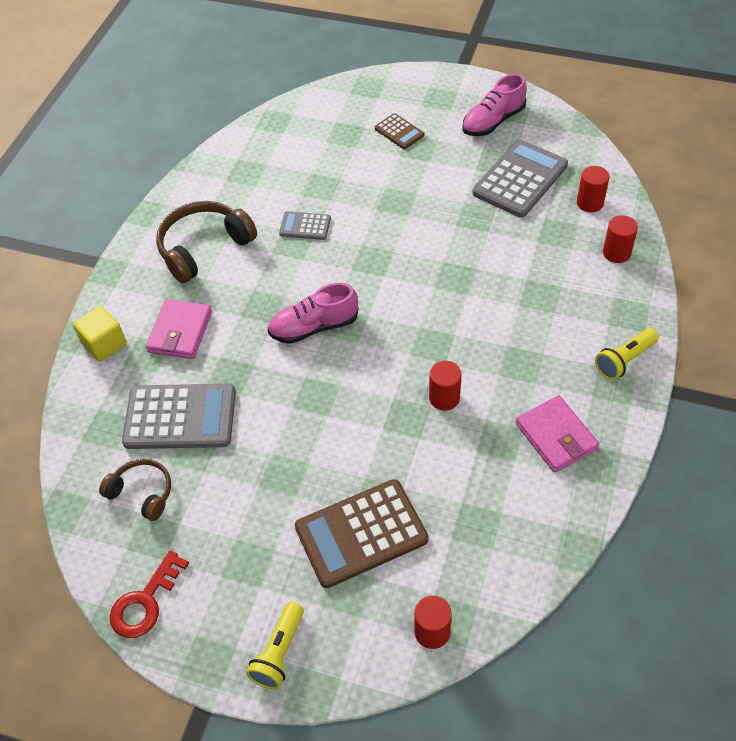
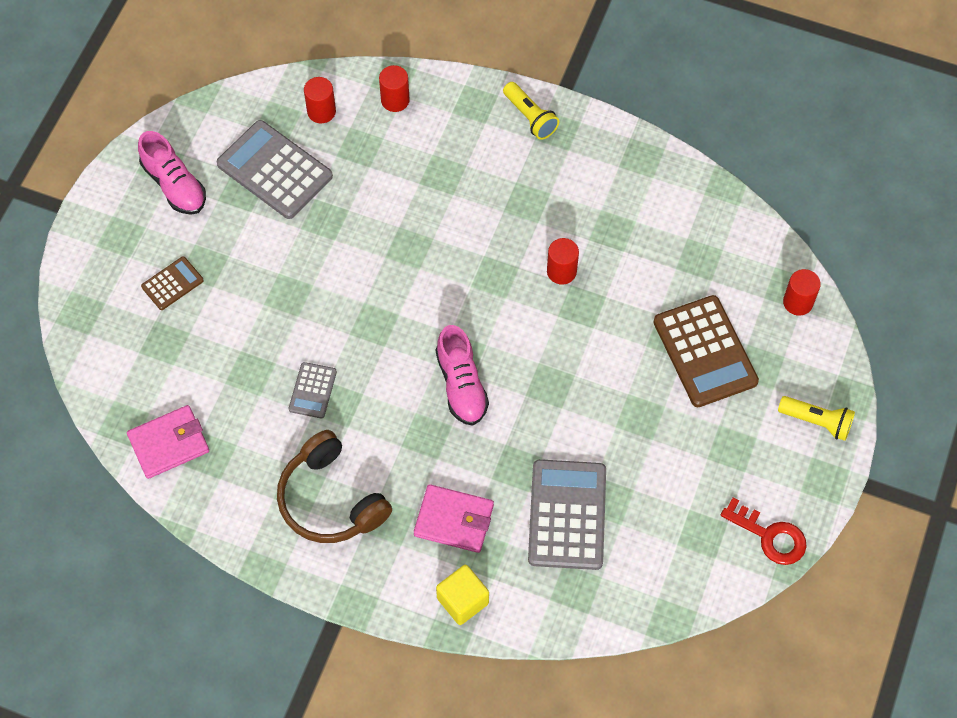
camera: 90 degrees left, 10 degrees up
brown headphones [99,459,171,521] -> none
pink wallet [515,395,599,472] -> pink wallet moved to [127,405,209,479]

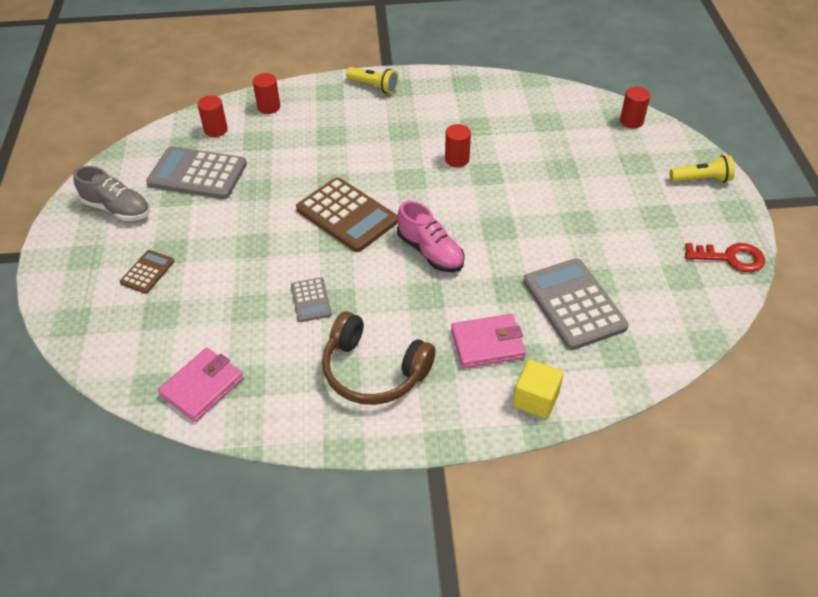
camera: 25 degrees left, 15 degrees down
pink shoe [138,131,206,215] -> grey shoe [74,166,150,221]
brown calculator [653,295,759,407] -> brown calculator moved to [296,177,398,252]

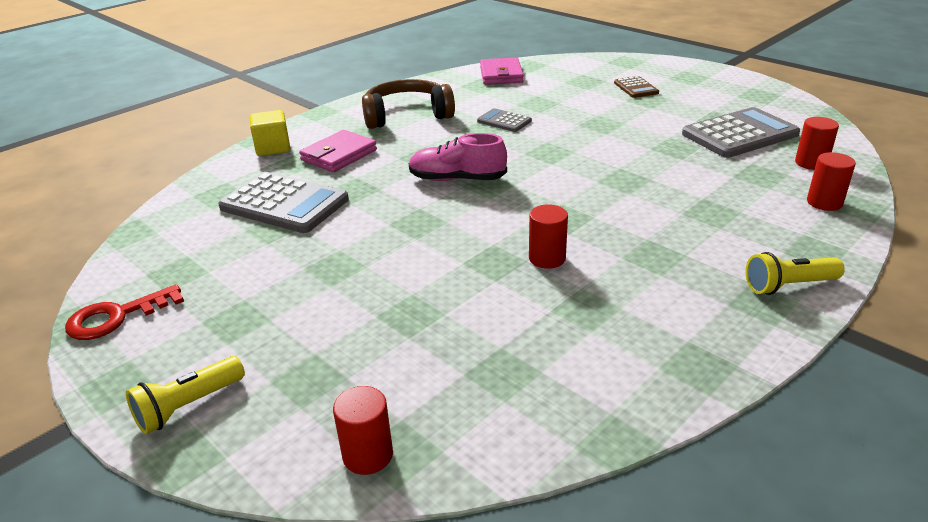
camera: 140 degrees right, 15 degrees down
grey shoe [74,166,150,221] -> none
brown calculator [296,177,398,252] -> none

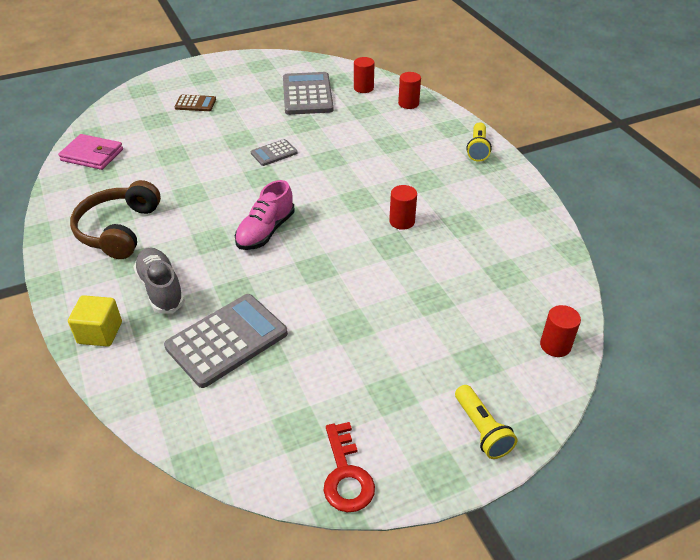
camera: 70 degrees left, 10 degrees up
pink wallet [299,130,377,172] -> grey shoe [133,247,185,314]
grey calculator [477,108,532,132] -> grey calculator moved to [251,139,298,166]

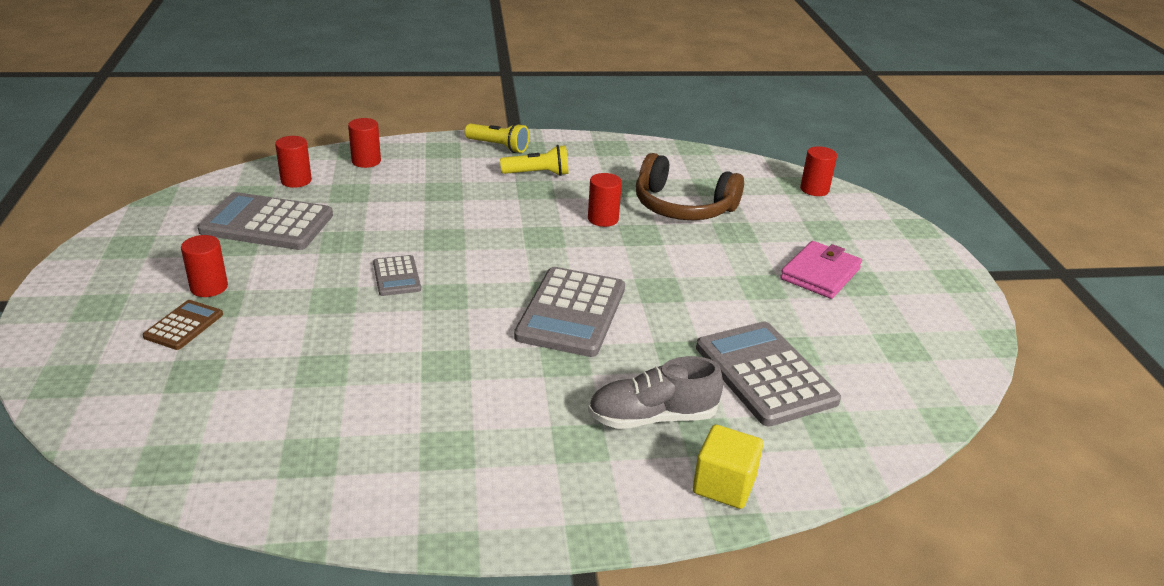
camera: 75 degrees left, 10 degrees down
pink wallet [58,134,123,170] -> pink wallet moved to [780,241,862,299]
brown headphones [70,180,161,259] -> brown headphones moved to [636,153,744,220]
pink shoe [235,180,295,250] -> grey calculator [514,267,625,357]
red key [323,422,375,512] -> none
yellow flashlight [455,385,517,459] -> yellow flashlight moved to [500,145,569,176]
none -> red cylinder [181,235,228,297]

